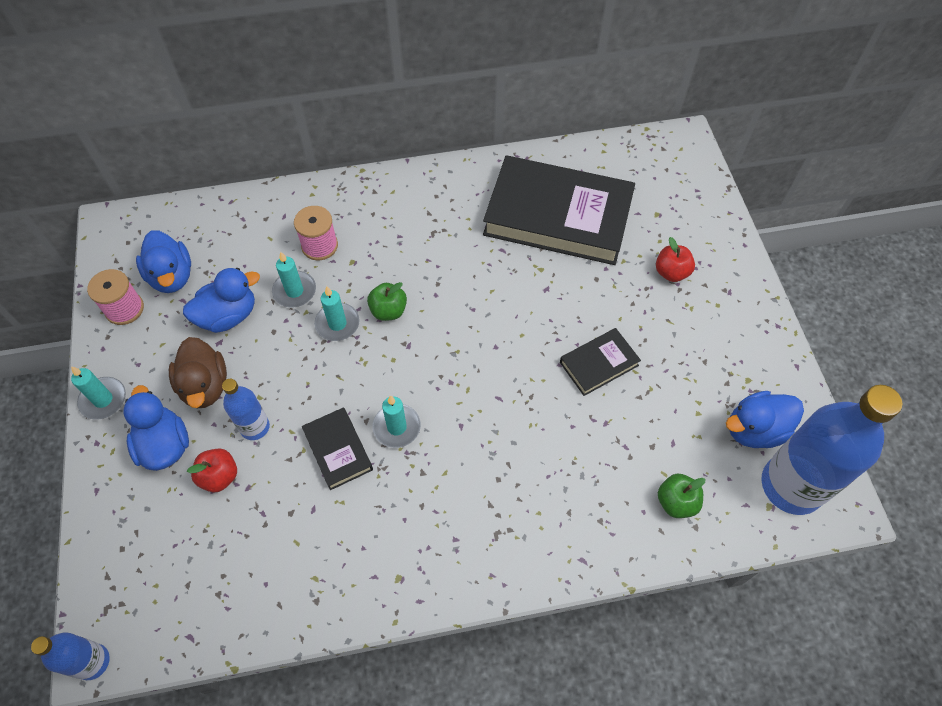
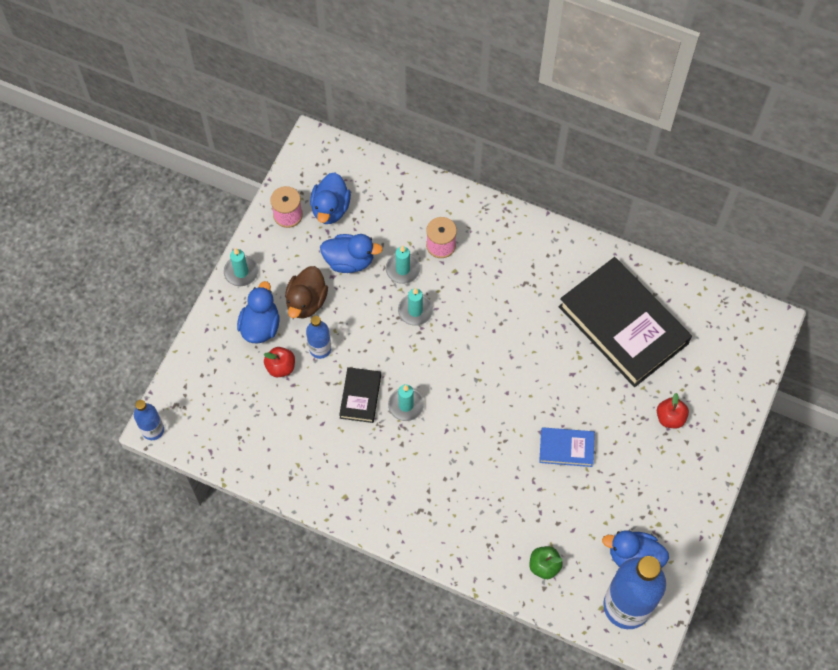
camera: 35 degrees right, 5 degrees up
green apple [367,282,407,321] -> none
black book [560,328,641,396] -> blue book [539,427,595,467]

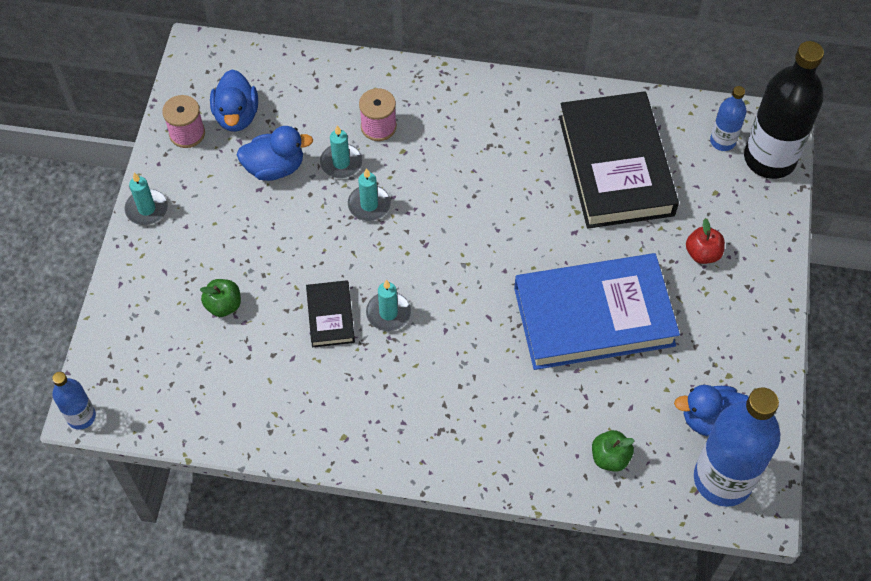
camera: 15 degrees left, 5 degrees down
blue duck [237,281,280,343] -> none
red apple [264,347,295,378] -> green apple [200,279,241,317]
brown duck [285,266,328,319] -> none
blue bottle [306,316,331,359] -> blue bottle moved to [710,86,746,151]
blue book [539,427,595,467] -> blue book [514,253,680,370], size x2.22
black book [559,257,692,387] -> black book turned 45 degrees clockwise [559,91,679,229]
none -> black bottle [744,41,824,179]

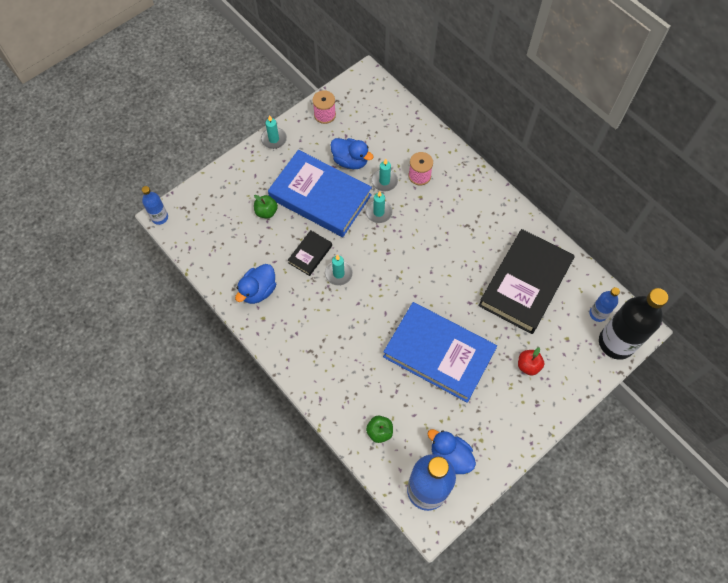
camera: 40 degrees right, 5 degrees up
blue duck [210,69,258,132] -> blue duck moved to [235,264,276,304]
none -> blue book [268,150,372,237]

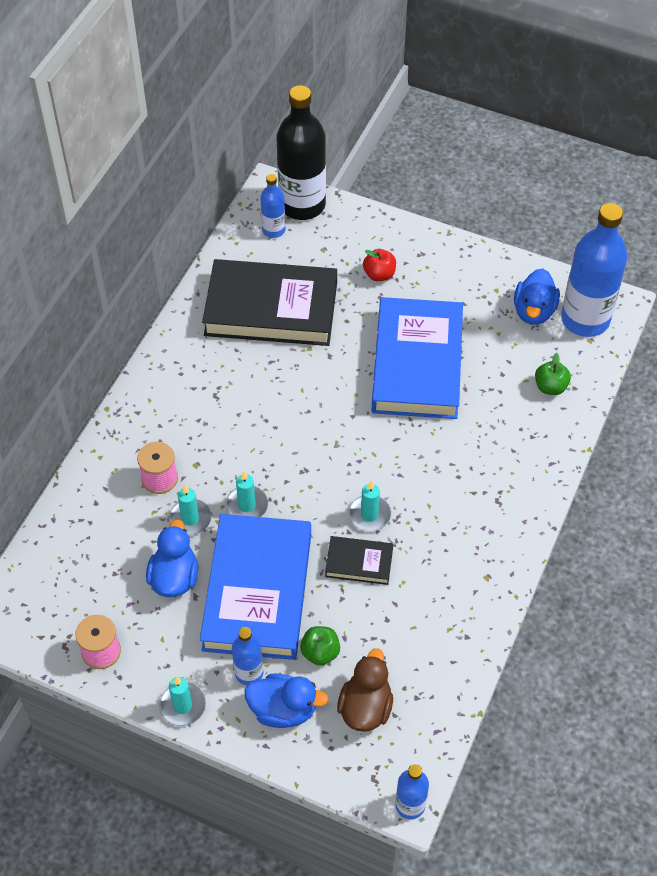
camera: 115 degrees left, 10 degrees down
blue duck [235,264,276,304] -> blue duck moved to [244,674,328,728]
none -> blue bottle [232,627,264,685]
none -> brown duck [337,648,393,732]

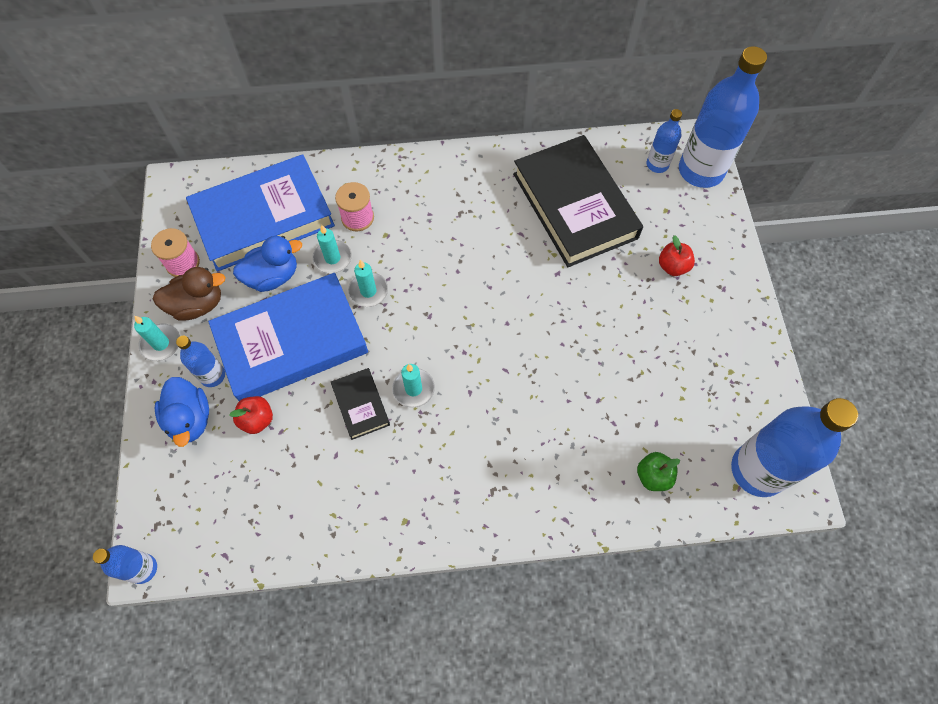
camera: 60 degrees right, 10 degrees up
black bottle [277,85,326,220] -> blue bottle [679,46,767,188]
green apple [300,626,340,666] -> red apple [229,396,273,434]
brown duck [337,648,393,732] -> brown duck moved to [153,267,226,321]
blue book [372,297,463,419] -> blue book moved to [186,154,335,272]
blue duck [514,268,560,325] -> none

